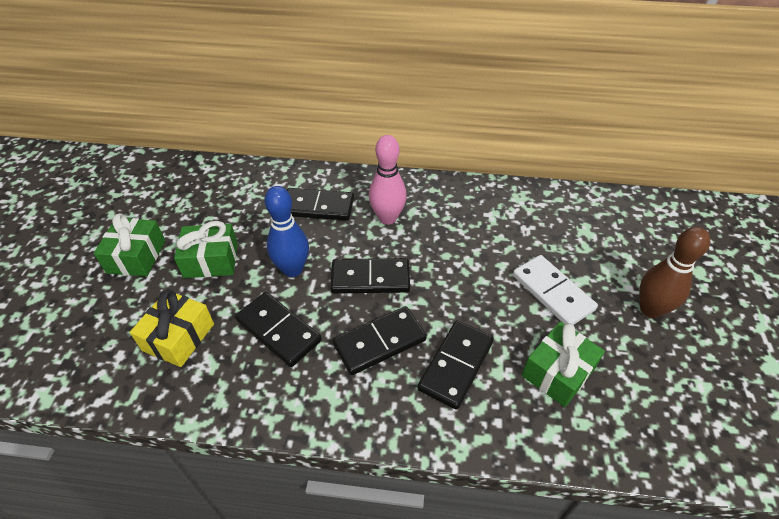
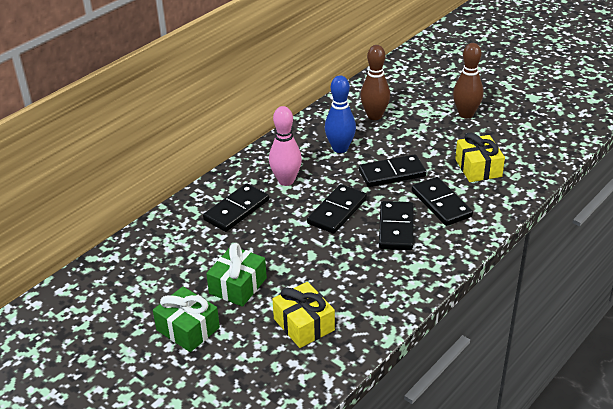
camera: 55 degrees left, 10 degrees down
black domino [235,292,322,367] -> black domino moved to [359,154,426,187]
blue bowling pin [264,186,309,277] -> blue bowling pin moved to [325,75,356,153]
white domino [513,255,598,325] -> none
green gift [522,322,605,407] -> yellow gift [455,132,505,182]
none -> brown bowling pin [360,45,390,120]

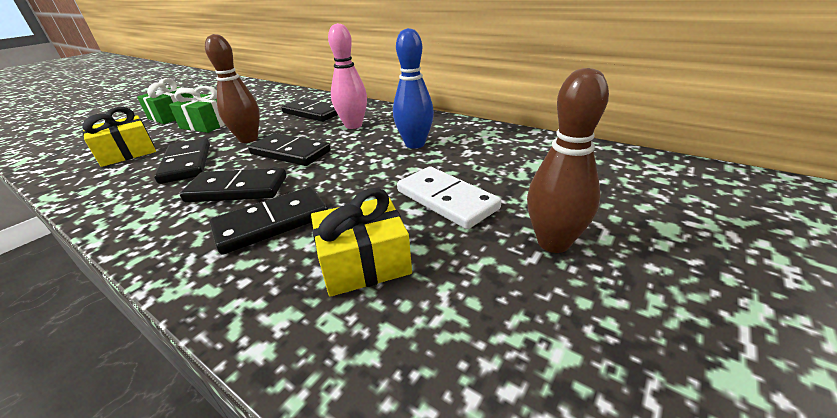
camera: 85 degrees right, 5 degrees down
black domino [359,154,426,187] -> black domino moved to [154,138,210,184]
brown bowling pin [360,45,390,120] -> brown bowling pin moved to [205,34,260,143]
none -> white domino [397,166,501,229]

